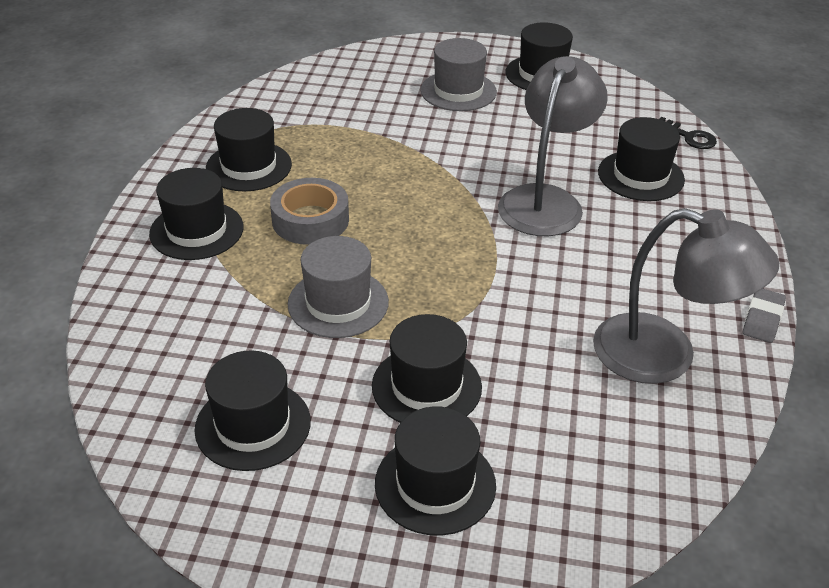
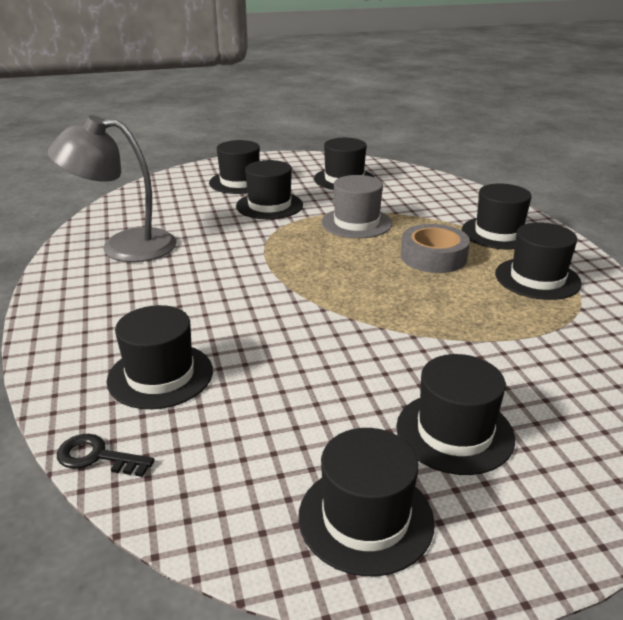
camera: 155 degrees right, 10 degrees down
grey hat [420,38,497,111] -> black hat [396,354,515,475]
grey lamp [498,56,608,236] -> none
grey eraser [743,289,786,343] -> none

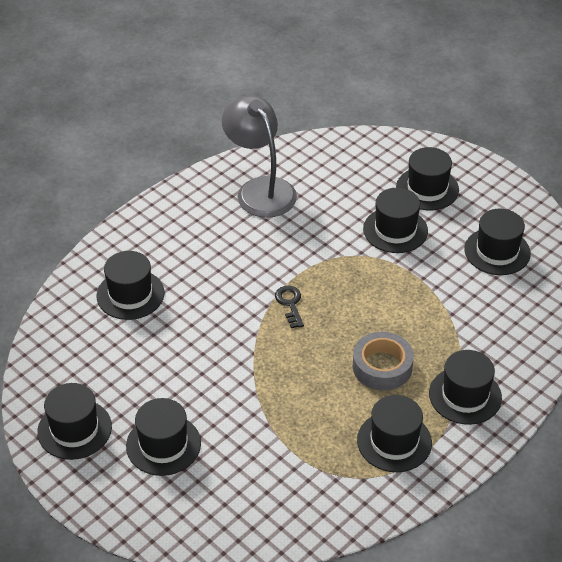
camera: 60 degrees right, 15 degrees up
black key [57,434,155,477] -> black key moved to [275,286,304,328]
grey hat [321,175,392,238] -> none

